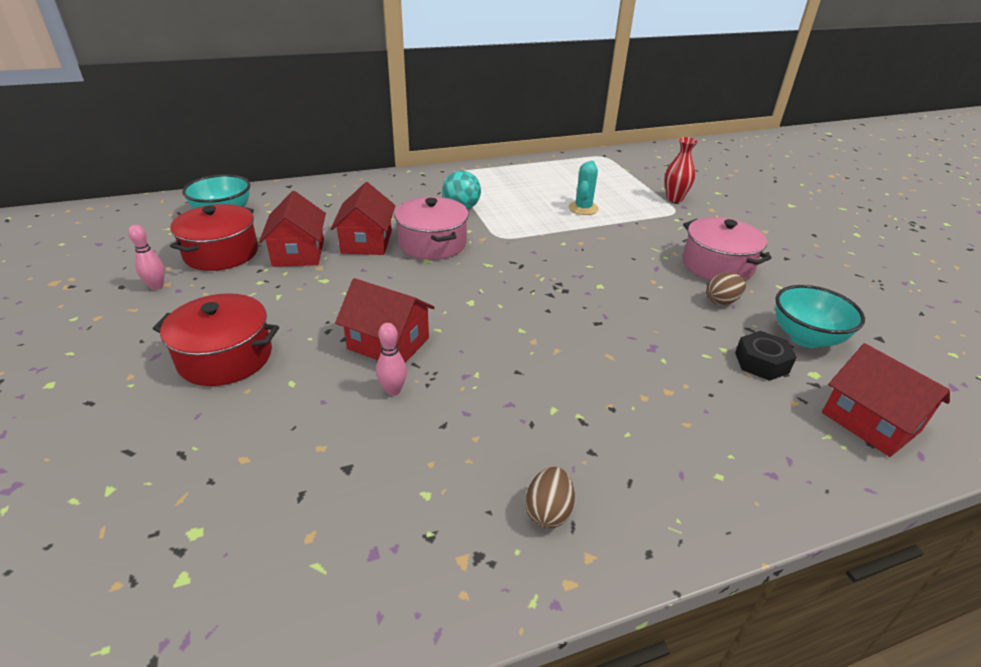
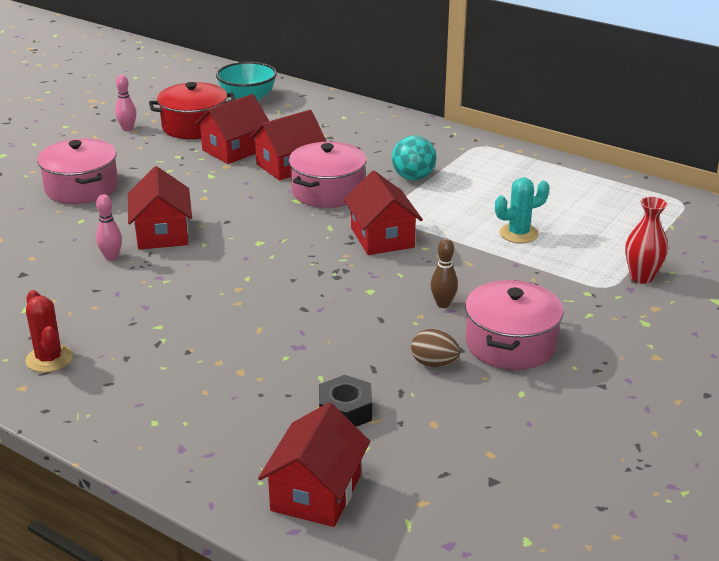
camera: 55 degrees right, 5 degrees down
red pot [153,293,279,386] -> pink pot [37,139,118,204]
brown egg [525,467,575,528] -> red cactus [25,290,73,373]
turquoise bowl [776,285,865,348] -> none
none -> red house [344,171,423,255]
none -> brown bowling pin [431,238,458,308]

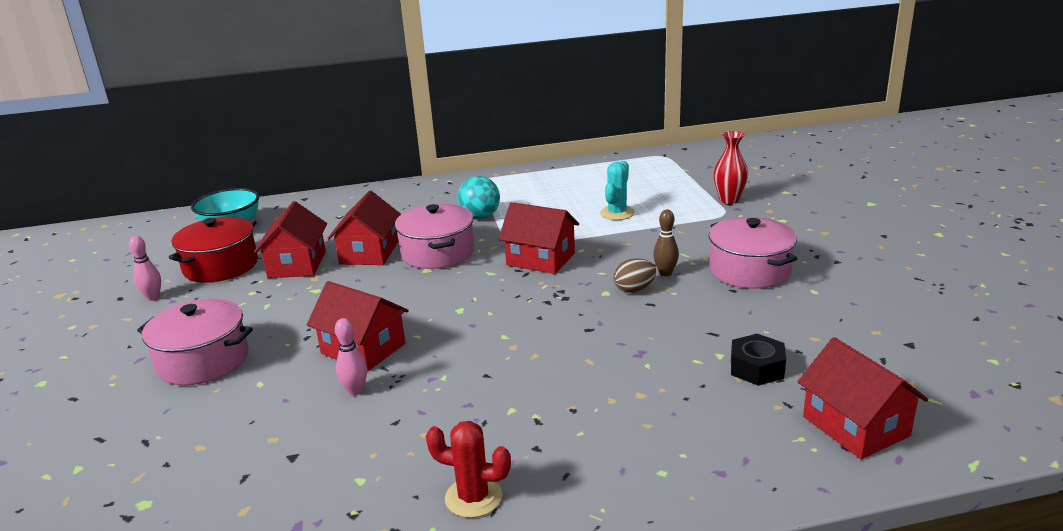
camera: 45 degrees left, 5 degrees down
brown egg [411,329,461,367] -> brown egg moved to [613,258,656,293]

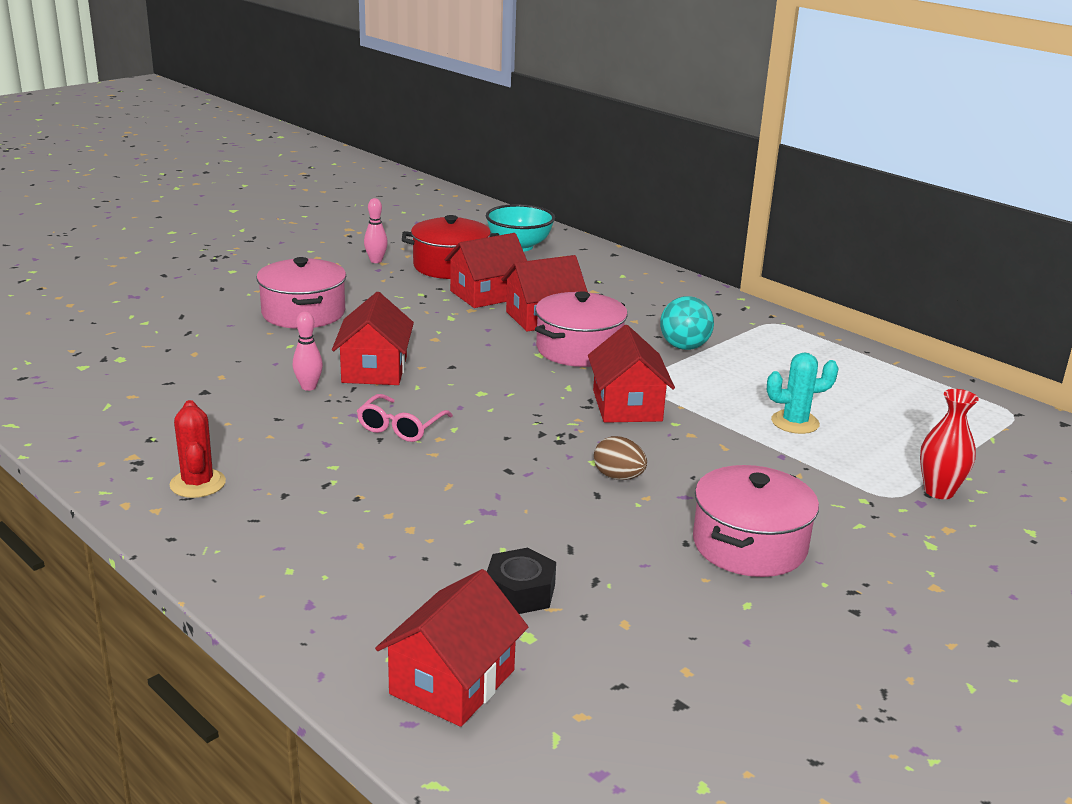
camera: 55 degrees right, 0 degrees up
brown bowling pin [653,210,679,276] -> none
none -> pink glasses [357,394,453,442]

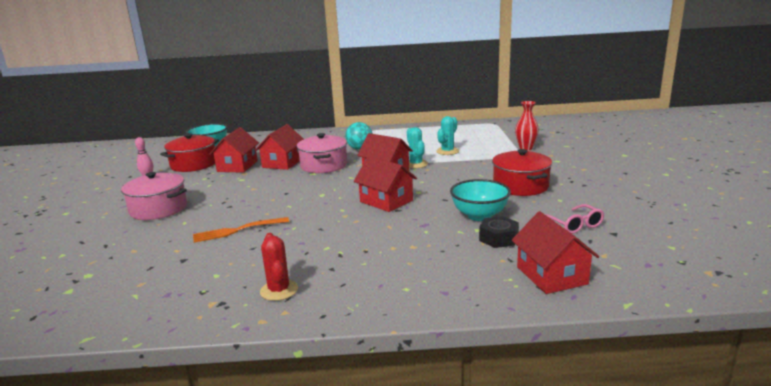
camera: 45 degrees left, 5 degrees down
red cactus [170,400,226,498] -> red cactus turned 45 degrees clockwise [260,233,298,301]
pink bowling pin [293,311,323,391] -> orange fork [193,217,289,243]
red house [332,292,414,385] -> red house moved to [354,156,417,212]
pink glasses [357,394,453,442] -> pink glasses moved to [545,204,604,234]
brown egg [594,436,647,480] -> none
pink pot [693,465,819,577] -> red pot [492,149,552,196]
none -> turquoise cactus [407,127,428,168]
none -> turquoise bowl [450,179,511,221]

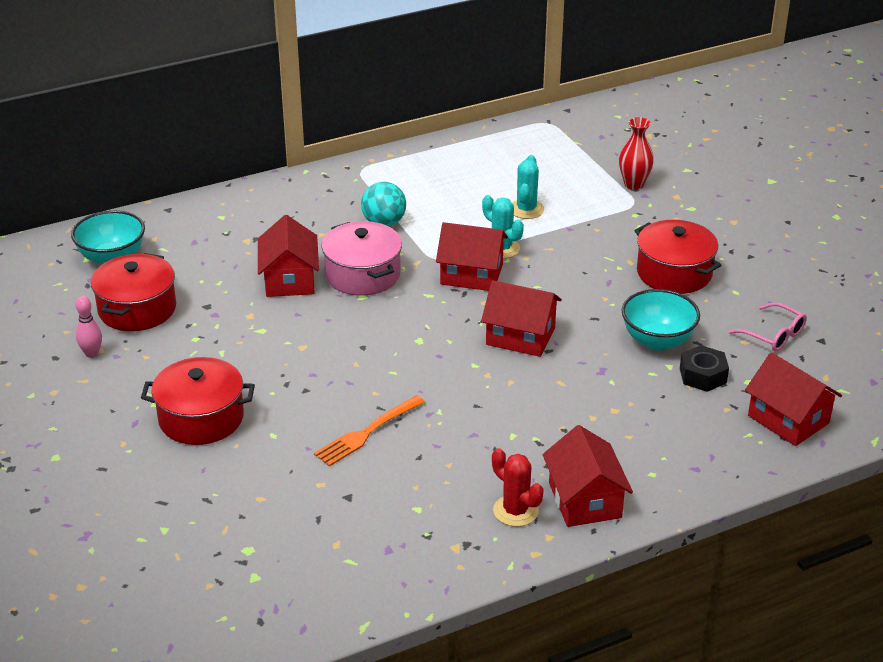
camera: 25 degrees left, 15 degrees up
pink pot [121,172,187,220] -> red pot [141,357,255,445]
red house [209,127,259,173] -> red house moved to [543,425,633,527]

